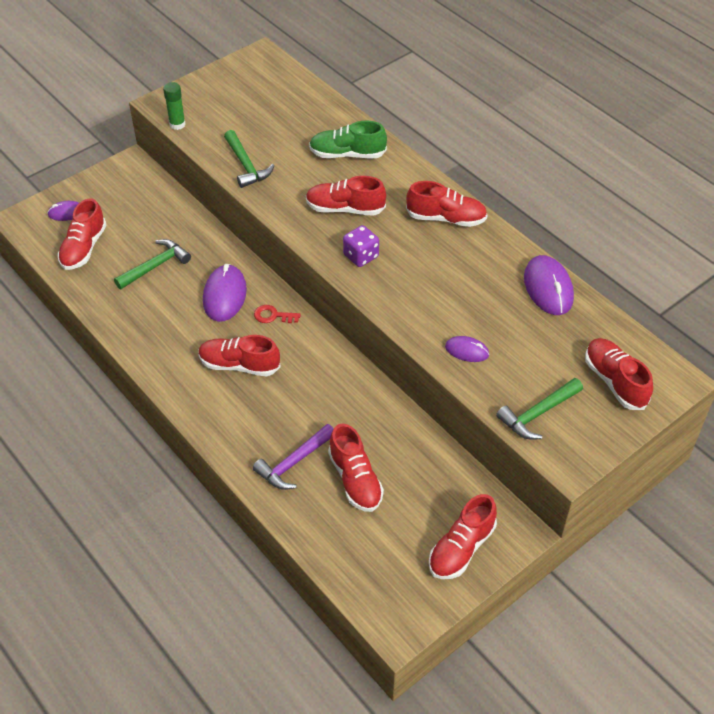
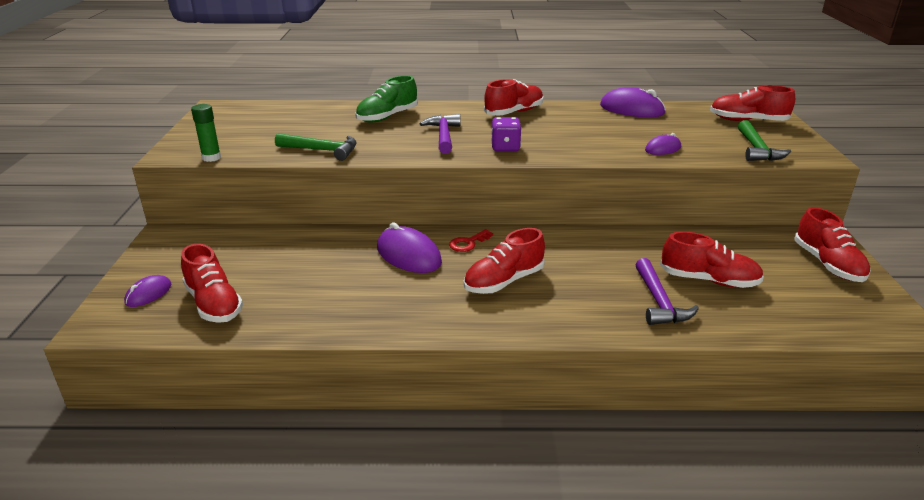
camera: 50 degrees left, 20 degrees down
green hammer [114,239,191,289] -> none
red shoe [306,176,386,216] -> purple hammer [420,114,461,154]

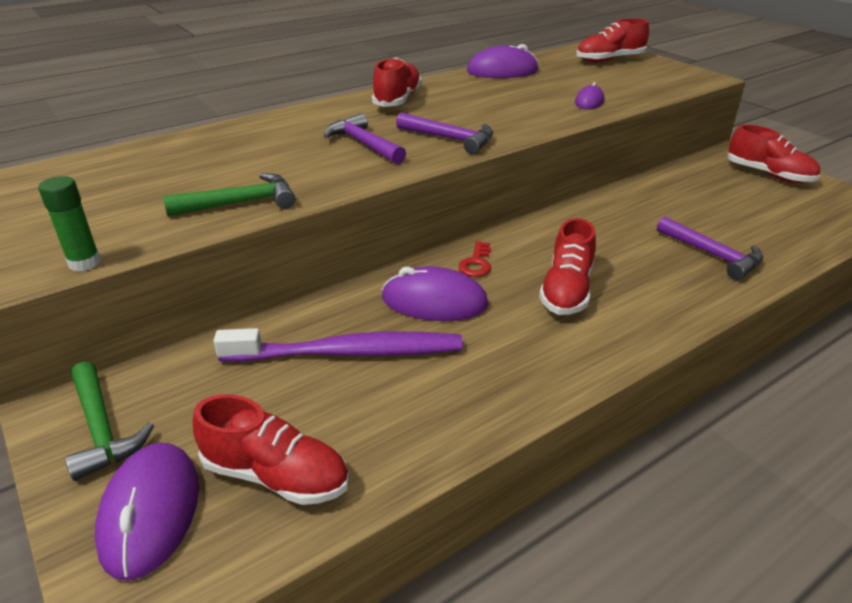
camera: 35 degrees left, 5 degrees up
purple mouse [124,275,172,307] -> purple mouse [94,442,199,581], size x1.76
green shoe [355,75,418,122] -> none
purple dice [491,117,522,151] -> purple hammer [396,112,493,154]
red shoe [660,231,764,288] -> none
green hammer [738,120,791,161] -> green hammer moved to [65,362,154,481]
none -> purple toothbrush [214,328,463,362]

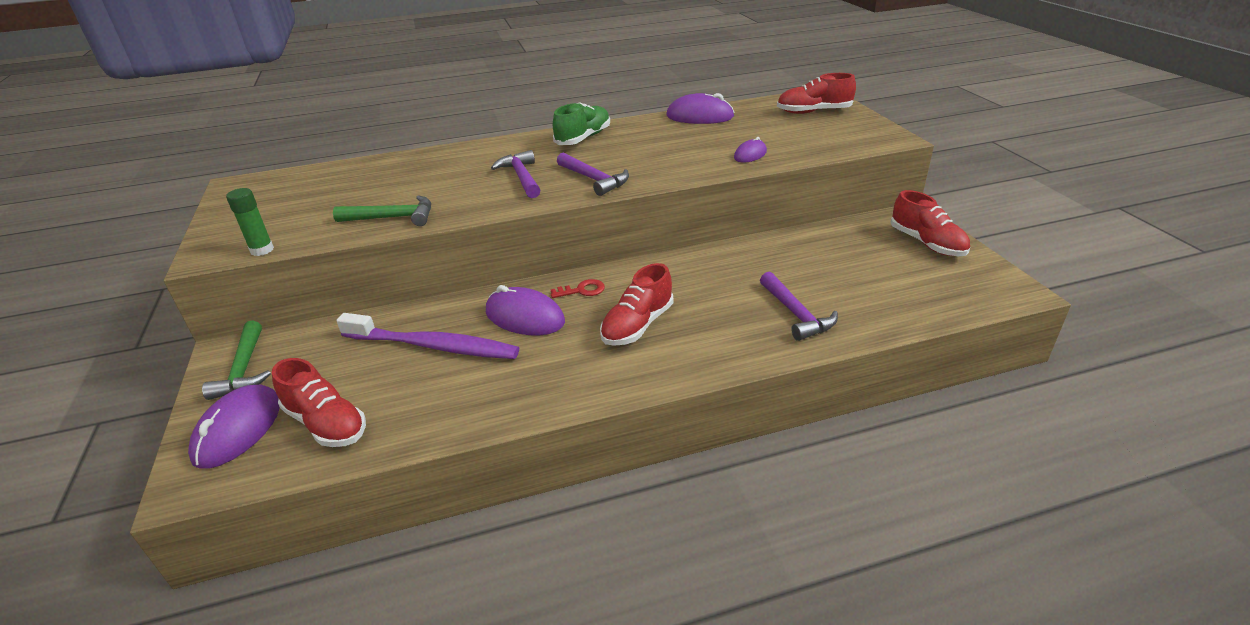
camera: 20 degrees right, 0 degrees up
red shoe [372,58,422,107] -> green shoe [553,102,610,145]
red key [458,241,491,277] -> red key turned 135 degrees counterclockwise [550,279,605,298]

